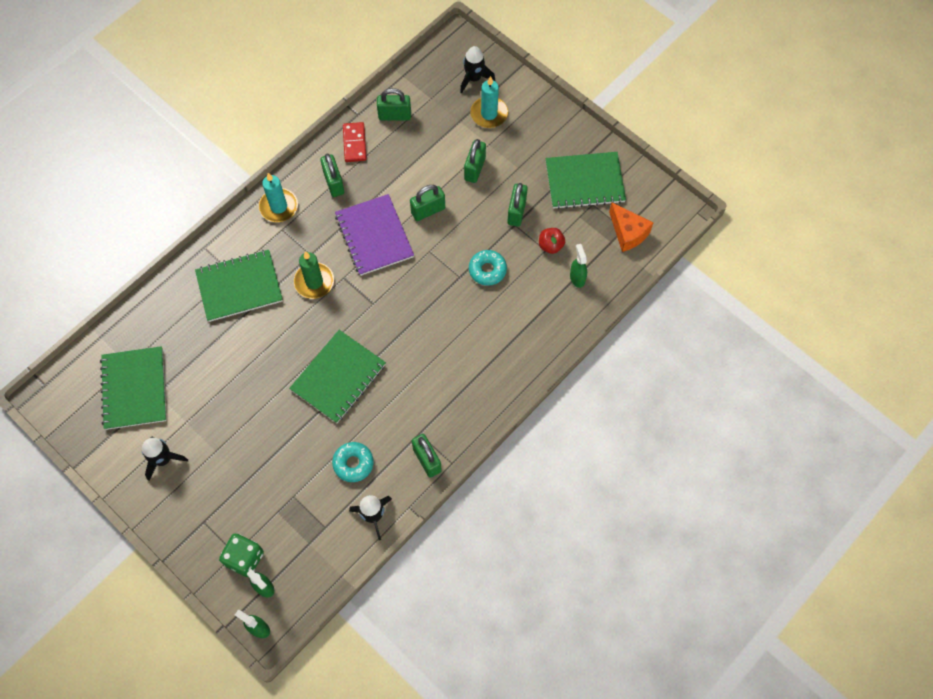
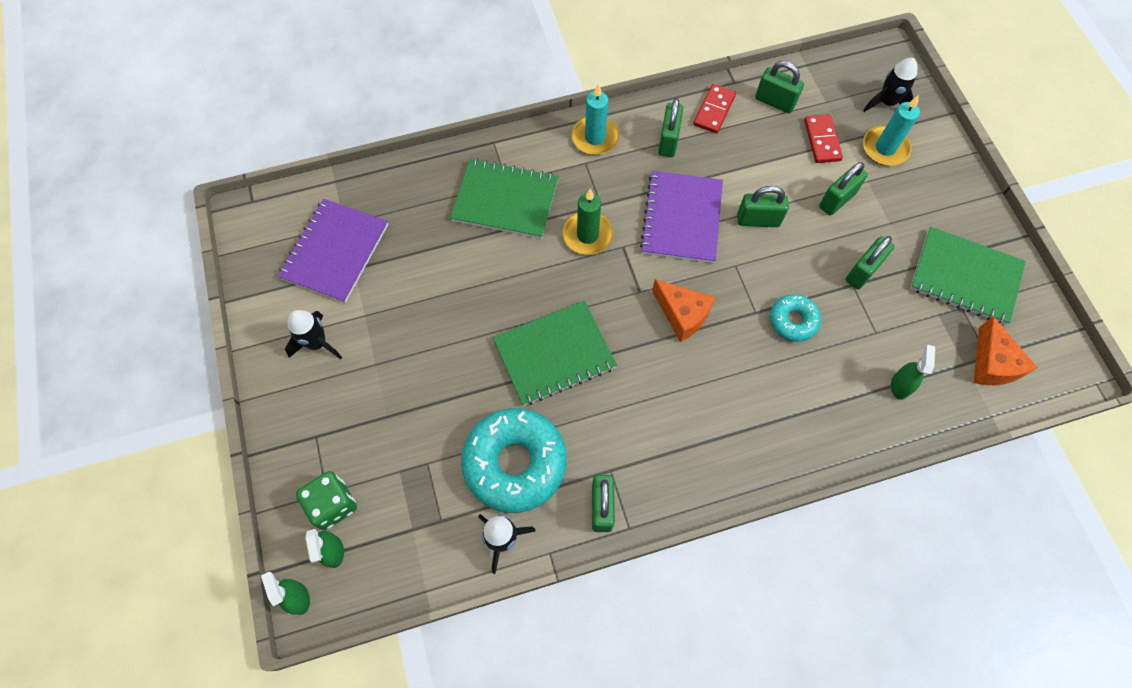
camera: 30 degrees right, 0 degrees up
green notebook [100,346,166,430] -> purple notebook [277,199,388,303]
turquoise donut [332,442,374,482] -> turquoise donut [461,408,567,513], size x1.93
red apple [539,228,565,254] -> none
none -> orange cheese [652,279,716,342]
none -> red domino [804,114,843,163]

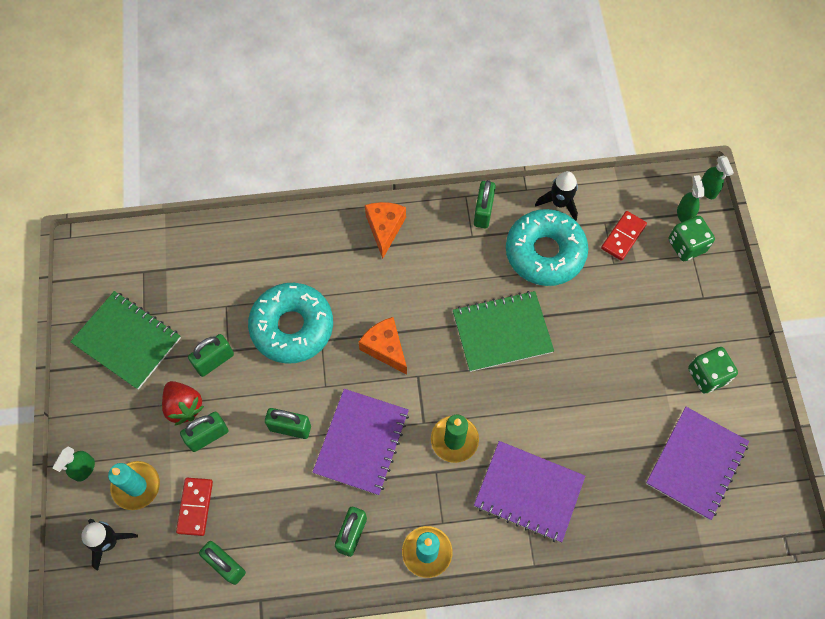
camera: 170 degrees left, 0 degrees up
black rocket [285,310,342,359] -> green dice [688,347,738,394]
green notebook [450,159,559,239] -> purple notebook [474,441,585,542]
red domino [693,84,736,134] -> red domino moved to [601,211,647,261]
turquoise donut [770,294,821,342] -> turquoise donut [248,283,333,364], size x1.93
green spray bottle [891,345,935,400] -> green spray bottle moved to [53,447,95,482]
orange cheese [974,316,1038,385] -> orange cheese moved to [365,202,406,259]
none -> red strawberry [162,381,204,426]

